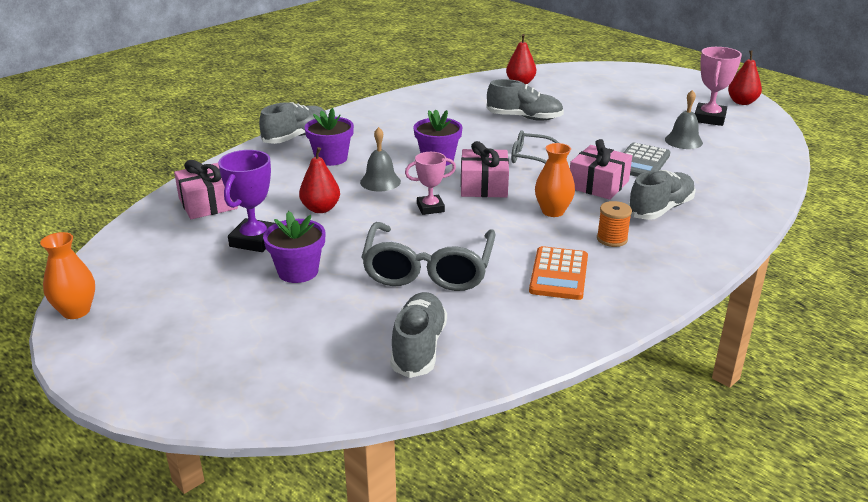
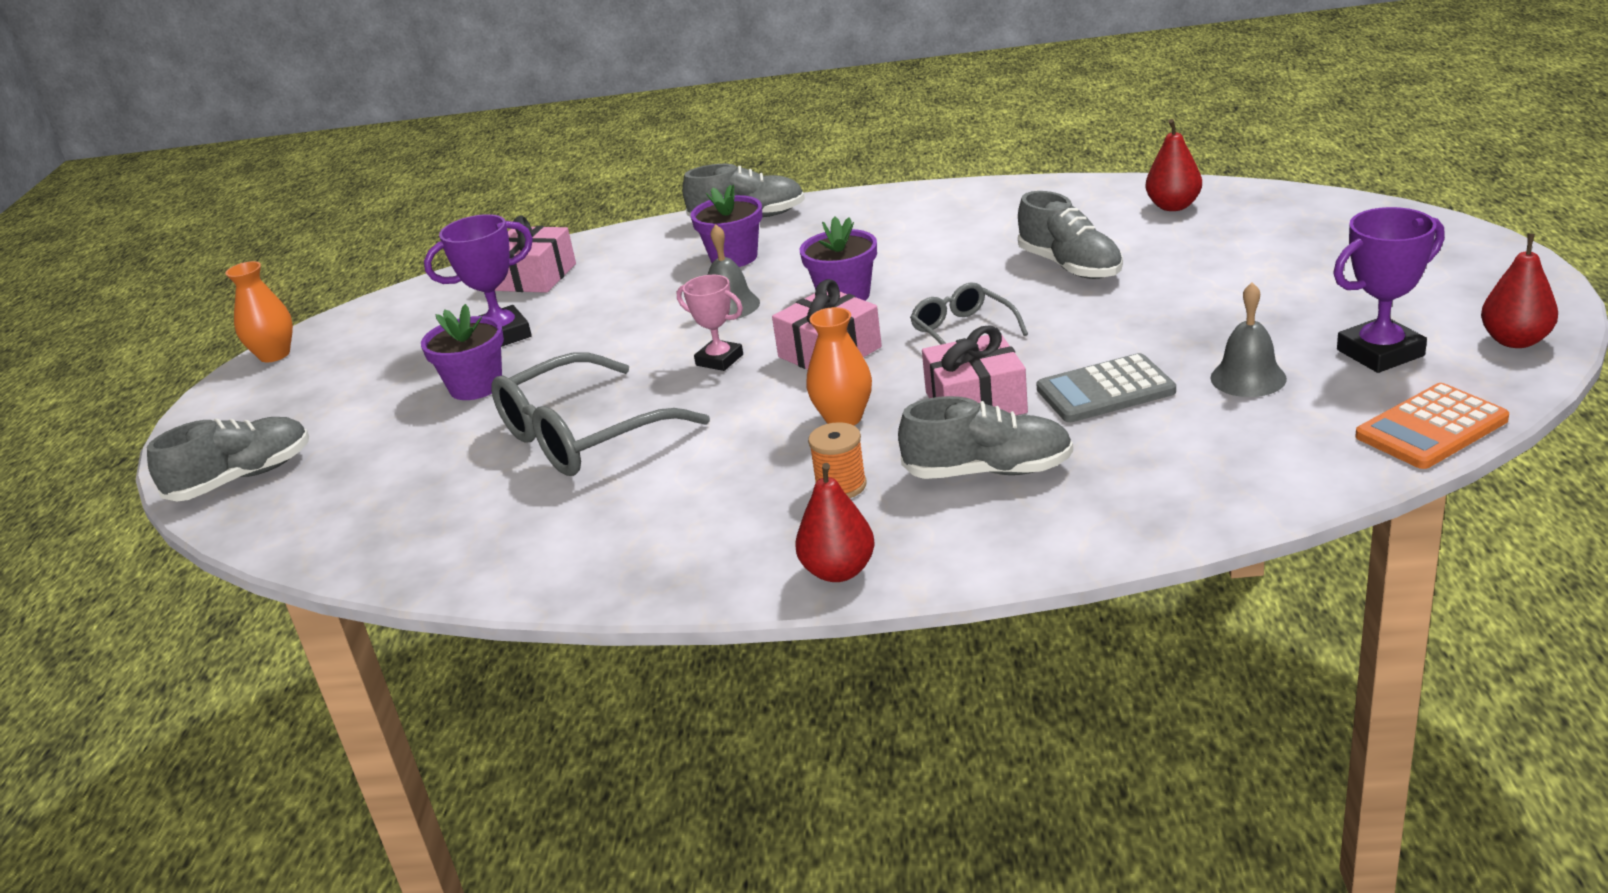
camera: 50 degrees right, 0 degrees up
red pear [299,147,340,213] -> red pear moved to [795,463,875,582]
grey shoe [390,292,447,378] -> grey shoe moved to [147,417,309,501]
orange calculator [529,246,588,300] -> orange calculator moved to [1355,383,1509,469]
pink trophy [695,47,742,126] -> purple trophy [1333,207,1445,373]

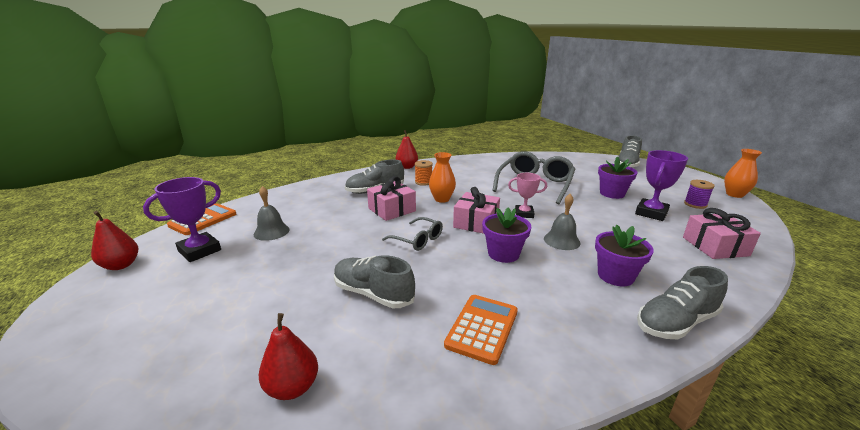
camera: 150 degrees right, 5 degrees down
grey calculator [1036,353,1176,422] -> none
none -> orange calculator [444,295,518,365]
none -> purple spool [684,180,715,209]

